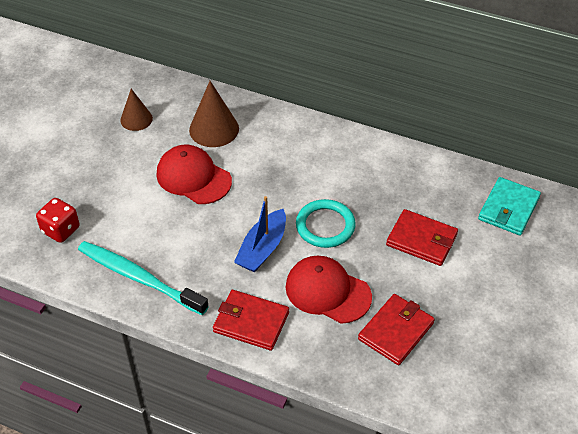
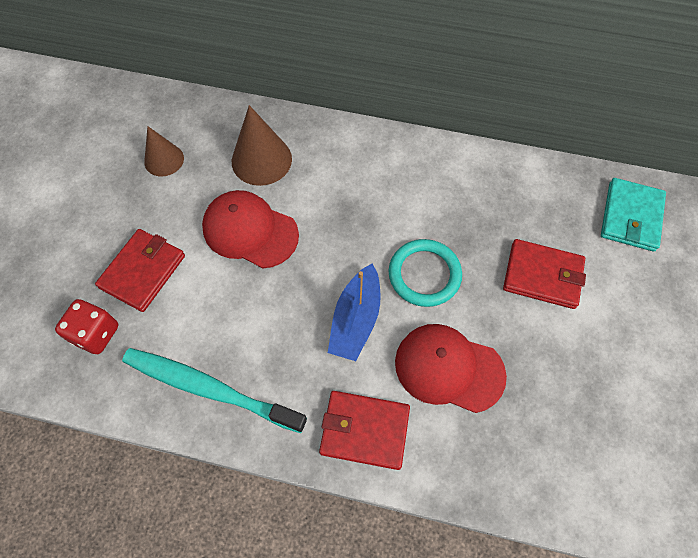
camera: 10 degrees left, 15 degrees up
red wallet [358,294,435,365] -> red wallet moved to [95,229,185,312]

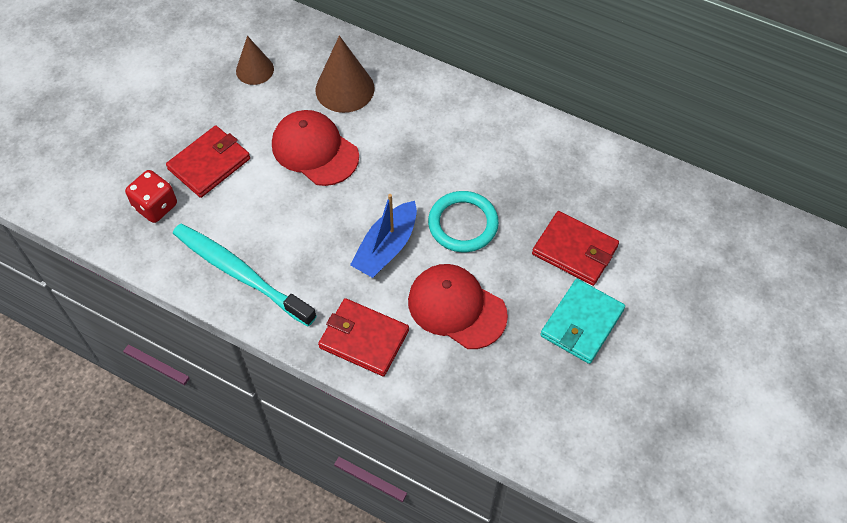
camera: 15 degrees right, 5 degrees down
turquoise wallet [601,178,666,252] -> turquoise wallet moved to [540,279,625,364]

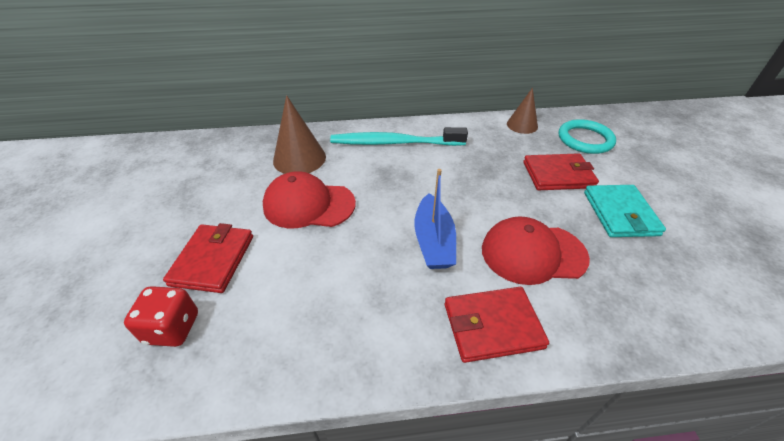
camera: 35 degrees left, 15 degrees down
turquoise toothbrush [173,224,317,327] -> turquoise toothbrush moved to [330,127,468,146]
brown cone [236,36,274,85] -> brown cone moved to [507,88,538,134]
turquoise ring [428,191,499,252] -> turquoise ring moved to [558,119,616,154]

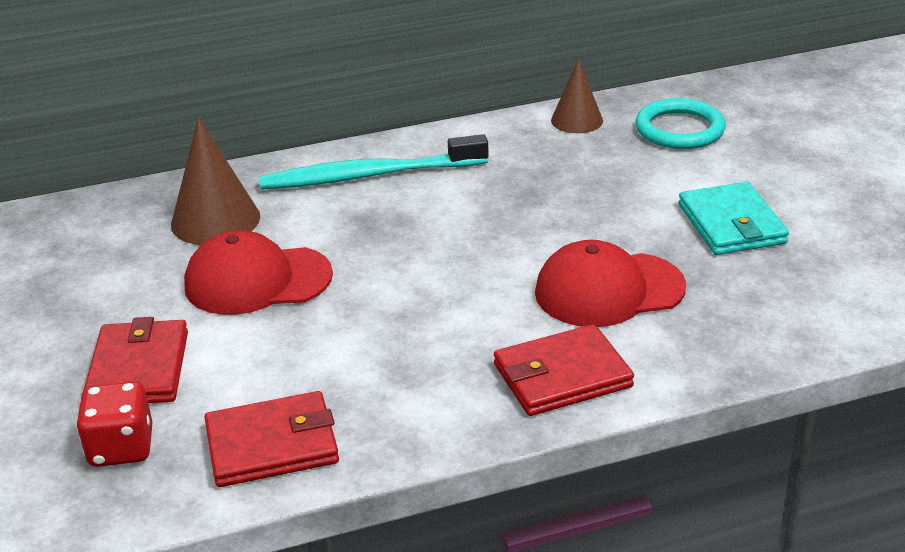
camera: 10 degrees left, 10 degrees down
blue boat [414,169,456,269] -> none
red wallet [523,153,599,190] -> red wallet moved to [205,391,339,487]

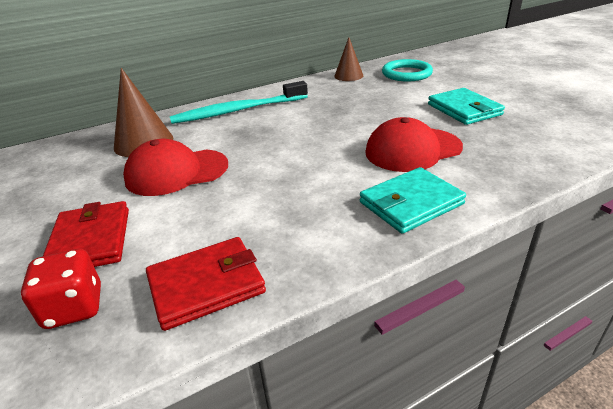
camera: 10 degrees left, 0 degrees up
red wallet [494,324,634,416] -> turquoise wallet [360,167,466,234]

